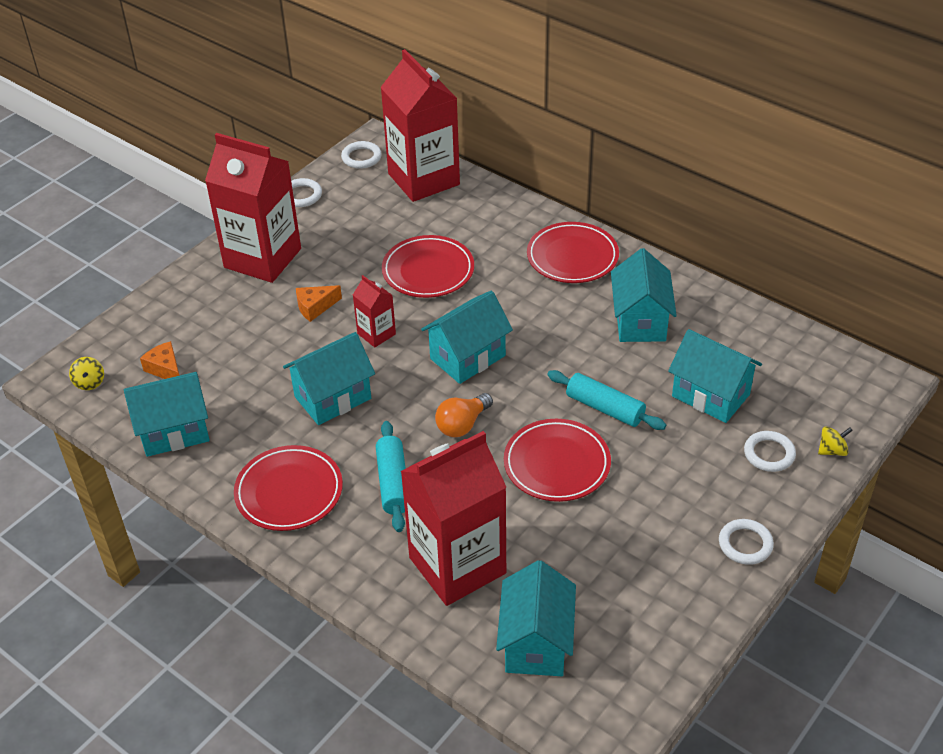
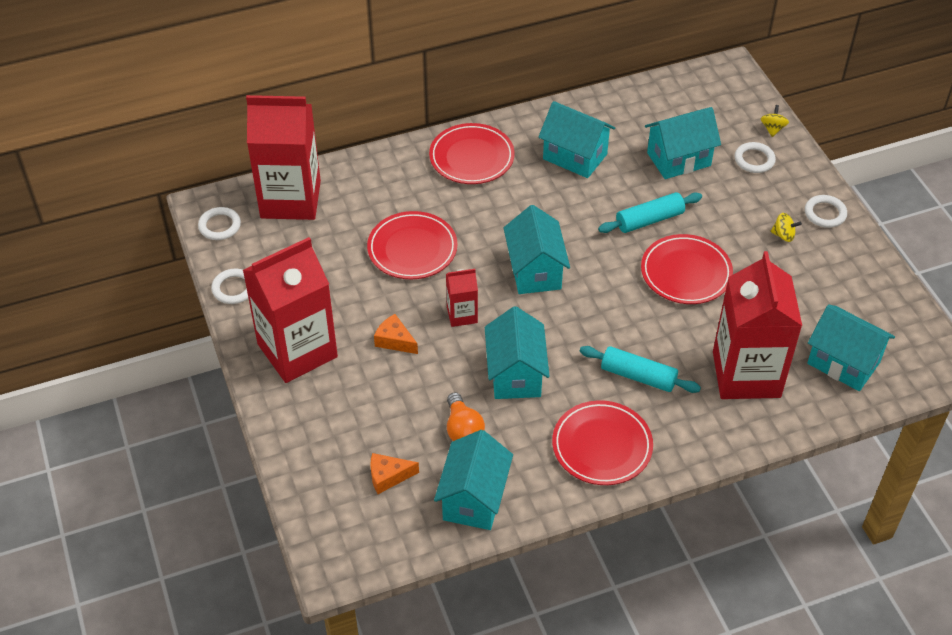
camera: 60 degrees left, 5 degrees up
yellow spinning top [69,357,104,390] -> yellow spinning top moved to [770,213,802,242]
orange cheese [296,285,342,322] -> orange cheese turned 120 degrees clockwise [374,314,418,354]
orange light bulb [435,393,493,437] -> orange light bulb moved to [447,392,485,441]

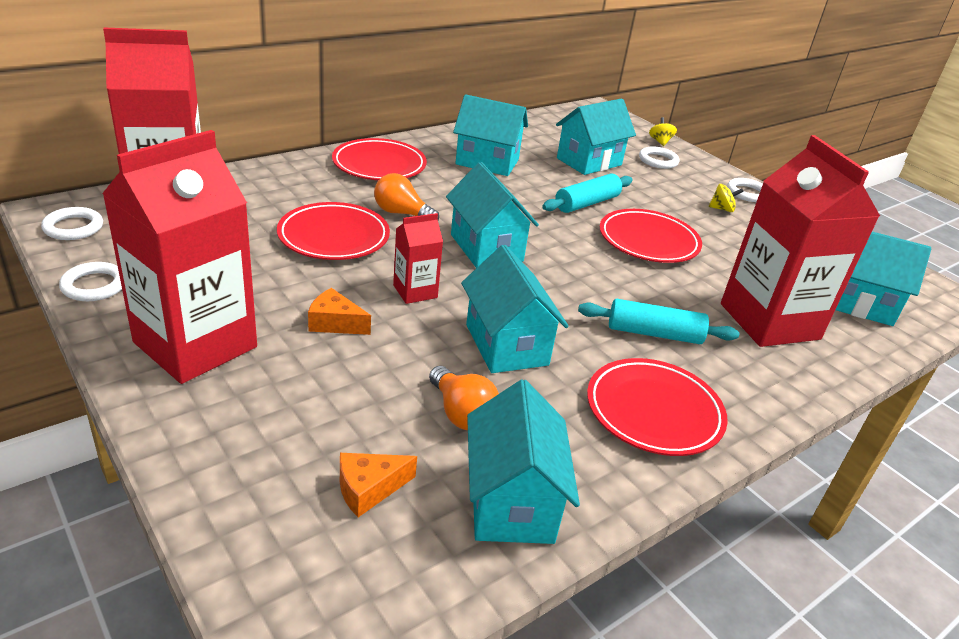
camera: 20 degrees left, 15 degrees down
none -> orange light bulb [374,173,439,221]

